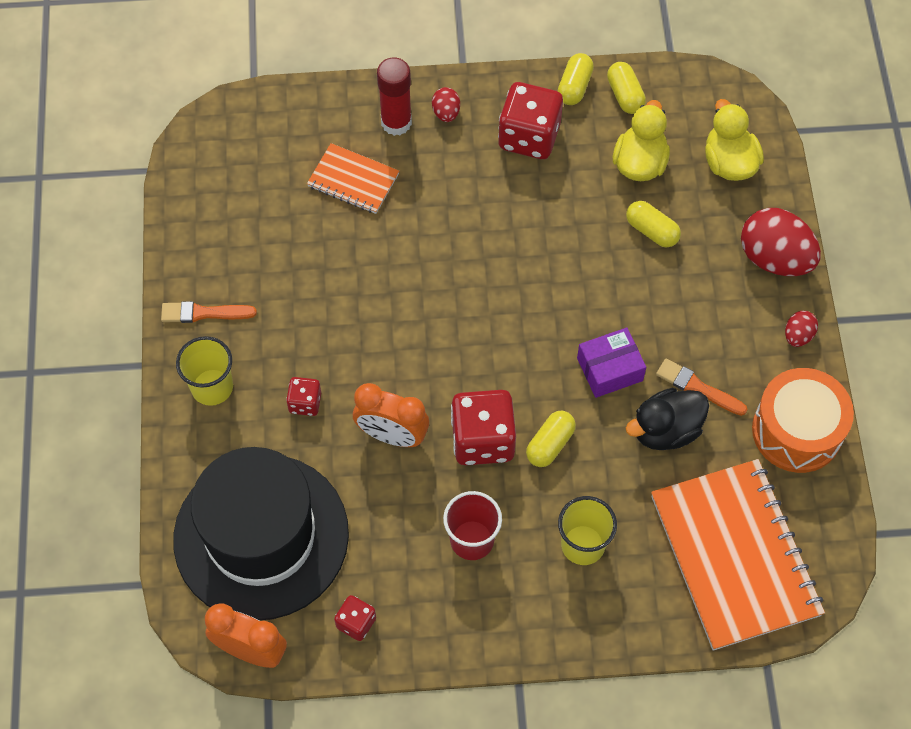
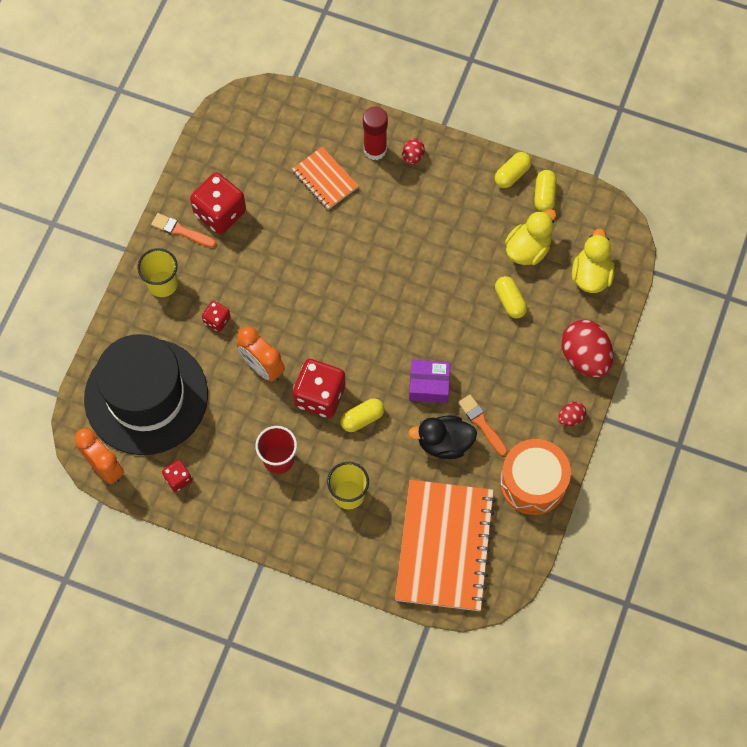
camera: 25 degrees right, 5 degrees up
red dice [498,82,563,159] -> red dice moved to [190,172,246,235]

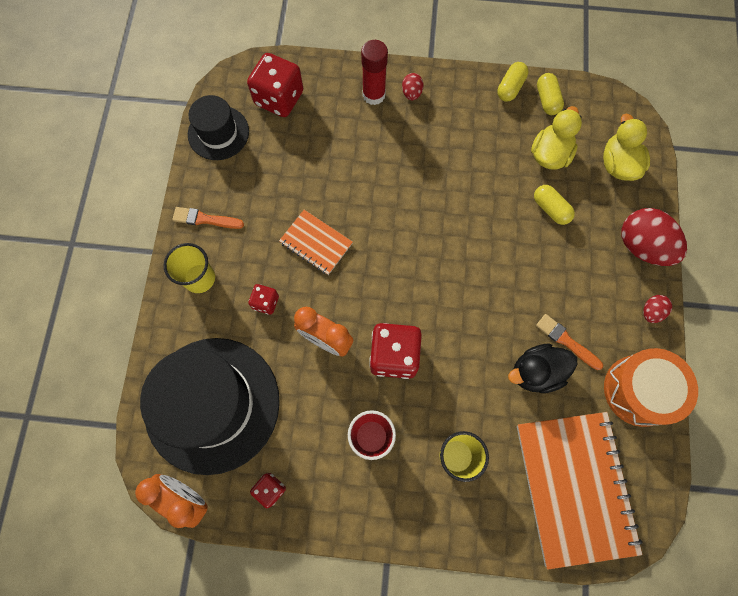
camera: 15 degrees left, 5 degrees up
red dice [190,172,246,235] -> red dice moved to [247,53,303,117]
orange notebook [292,147,358,210] -> orange notebook moved to [279,210,353,275]
yellow capsule [340,398,384,432] -> none
purple box [409,360,450,403] -> none
none -> black hat [188,95,249,160]

